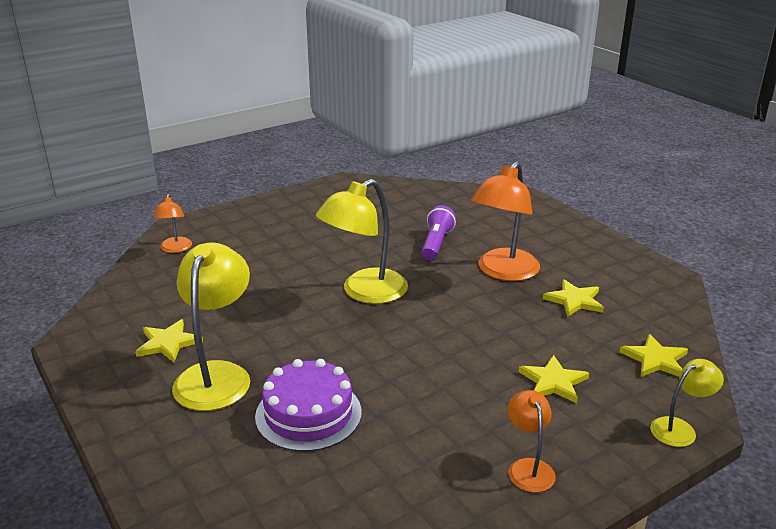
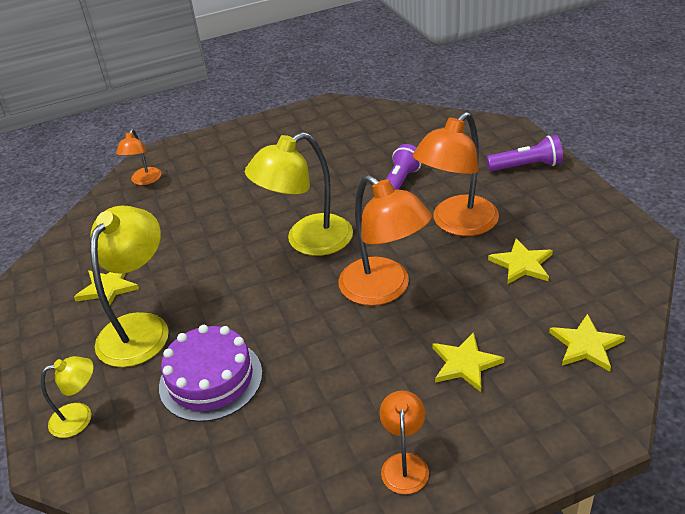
camera: 15 degrees right, 10 degrees up
yellow lamp [650,359,724,447] -> yellow lamp moved to [41,356,94,438]
none -> orange lamp [338,175,432,306]
none -> purple flashlight [486,135,563,171]

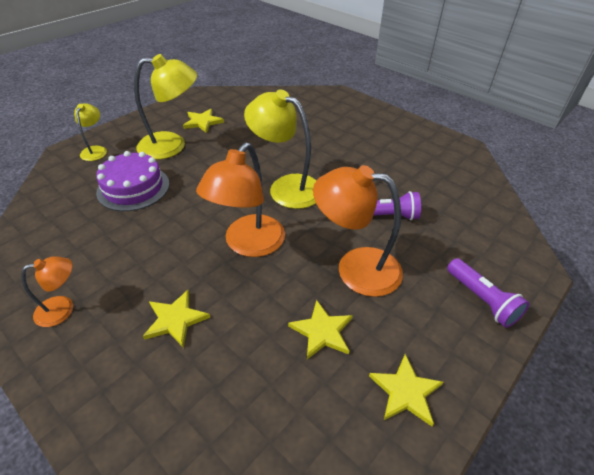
camera: 60 degrees right, 5 degrees up
yellow lamp [41,356,94,438] -> yellow lamp turned 135 degrees counterclockwise [74,103,107,161]
orange lamp [116,129,162,185] -> none
yellow star [549,314,625,372] -> yellow star moved to [369,354,443,426]

